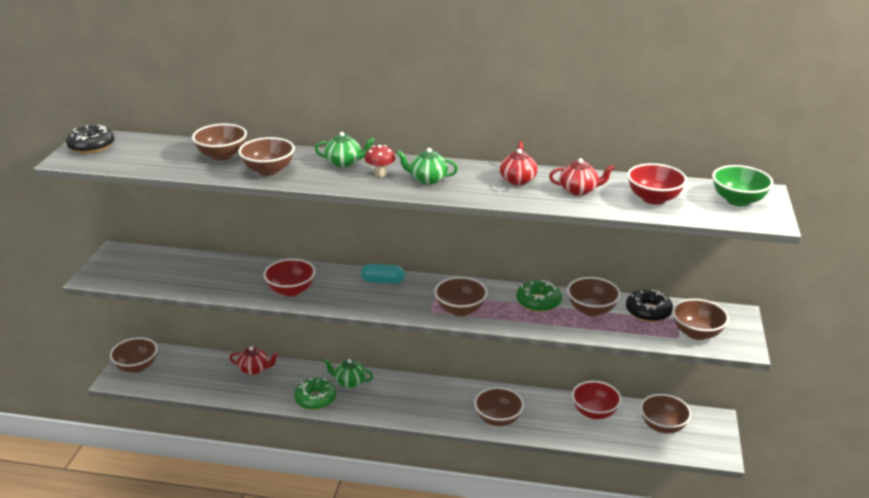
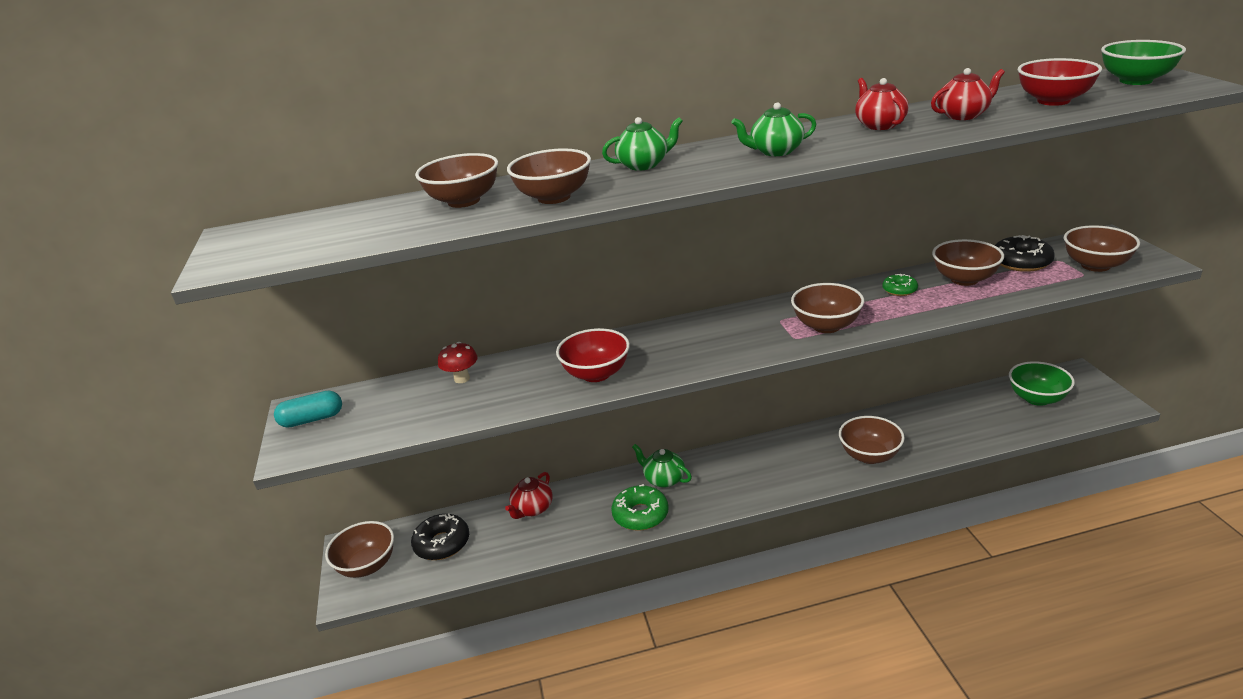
camera: 20 degrees left, 0 degrees up
black donut [66,125,114,153] -> black donut moved to [411,514,469,560]
red teapot [230,346,279,375] -> red teapot turned 135 degrees clockwise [505,472,552,519]
green teapot [323,359,373,388] -> green teapot turned 45 degrees clockwise [632,444,692,488]
turquoise capsule [361,264,405,283] -> turquoise capsule moved to [274,391,342,428]
red mushroom [365,145,395,177] -> red mushroom moved to [438,342,478,383]
green donut [516,280,562,312] -> green donut [882,273,918,296], size x0.58
red bowl [572,381,621,419] -> none
brown bowl [640,394,691,433] -> green bowl [1009,361,1075,406]

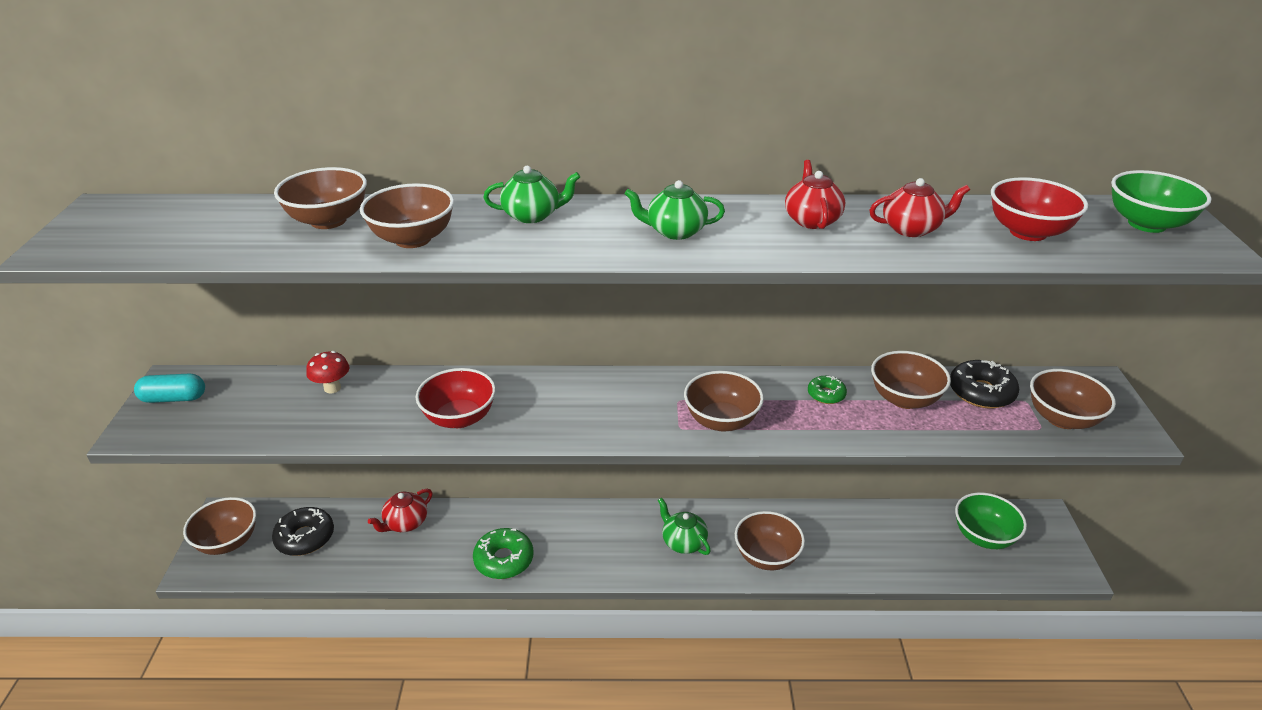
camera: 10 degrees right, 5 degrees up
green teapot [632,444,692,488] -> green teapot moved to [658,498,711,555]

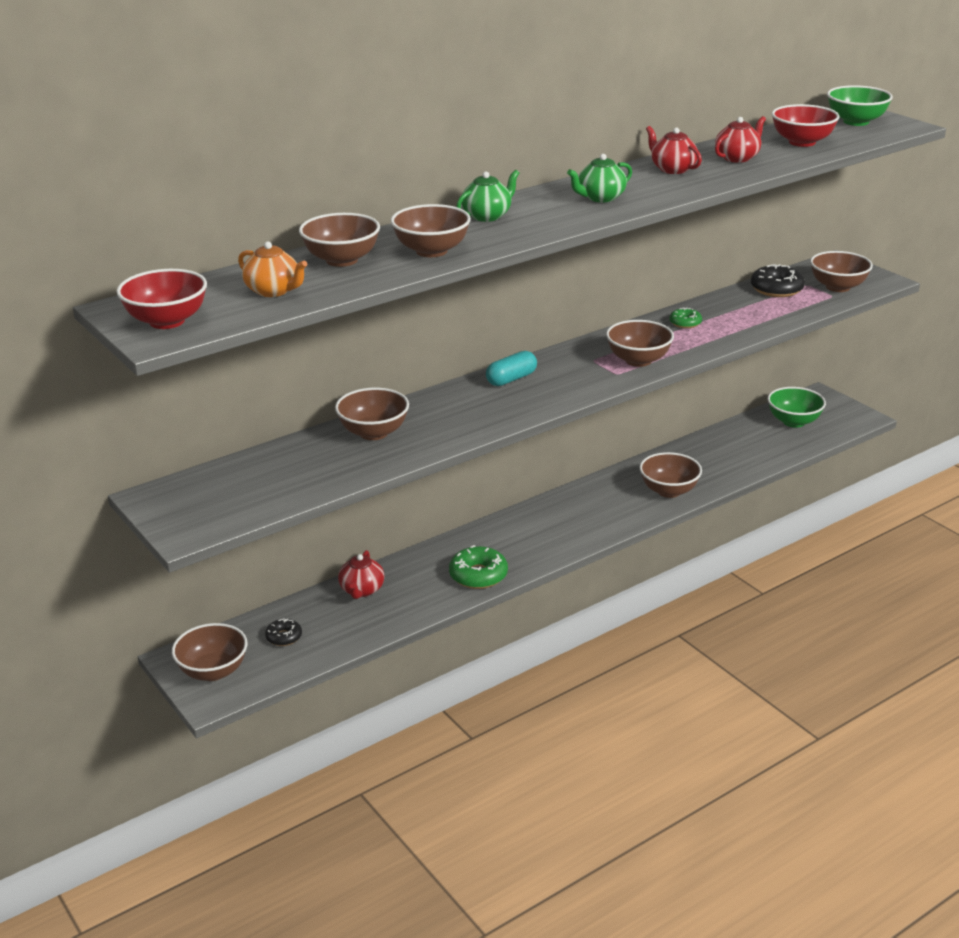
camera: 35 degrees left, 5 degrees down
turquoise capsule [134,374,205,403] -> turquoise capsule moved to [486,351,537,386]
black donut [272,507,334,556] -> black donut [265,618,302,646], size x0.58
red mushroom [306,351,349,394] -> none
red bowl [416,368,496,428] -> red bowl moved to [117,269,207,329]
green teapot [658,498,711,555] -> none
brown bowl [871,351,951,409] -> brown bowl moved to [335,388,409,440]
none -> orange teapot [238,241,307,297]

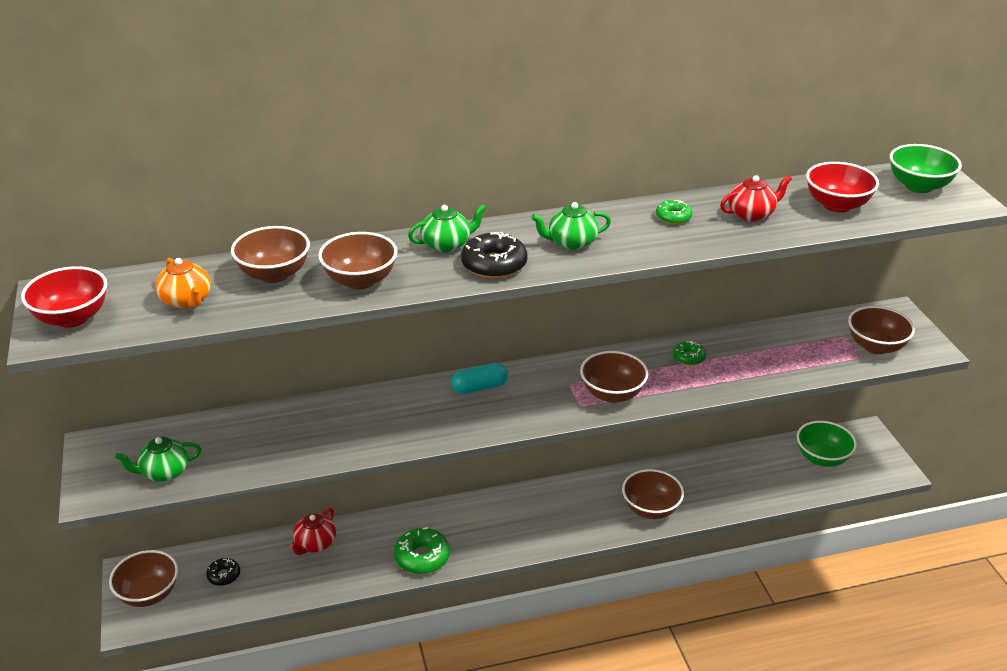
camera: 20 degrees right, 5 degrees up
brown bowl [335,388,409,440] -> none
red teapot [646,126,702,174] -> green donut [656,200,692,225]
black donut [751,264,805,297] -> black donut moved to [461,232,528,279]
none -> green teapot [115,437,201,481]

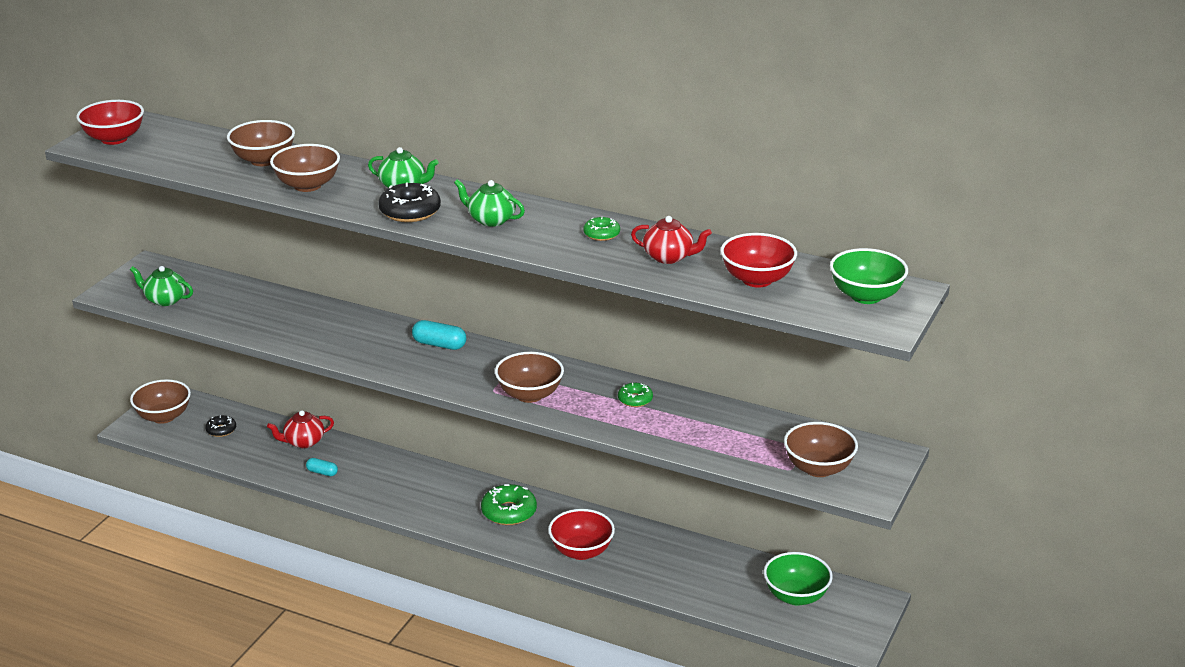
camera: 40 degrees right, 5 degrees down
orange teapot [155,258,211,309] -> none
green donut [394,527,450,574] -> green donut moved to [481,484,537,525]
brown bowl [622,469,684,519] -> red bowl [548,509,615,560]
none -> turquoise capsule [306,458,338,476]

